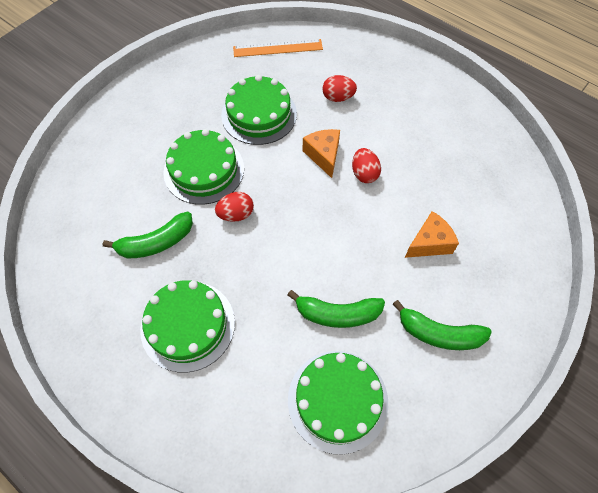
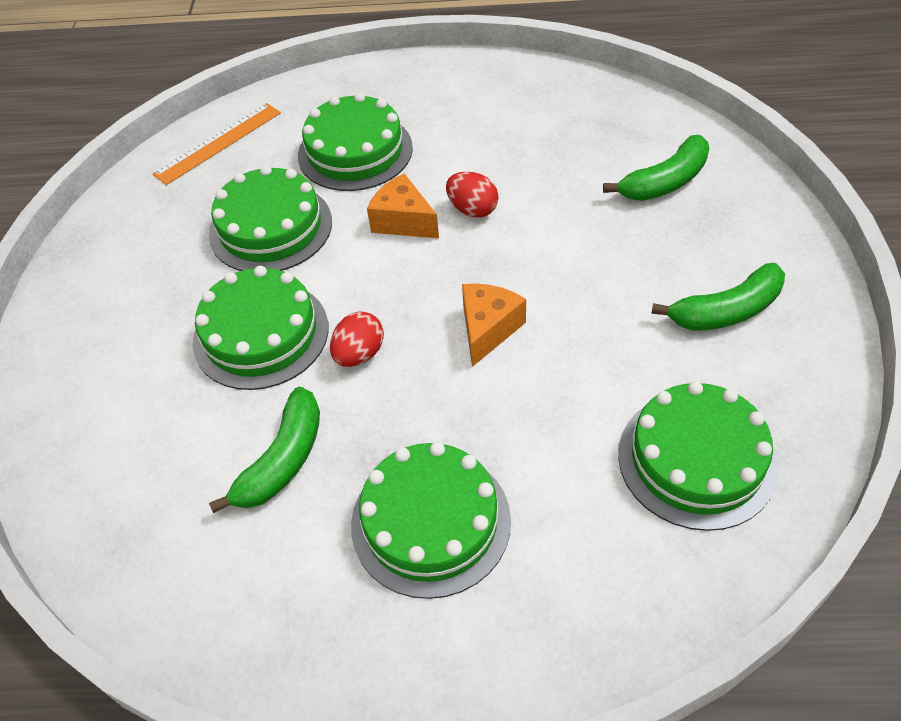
camera: 35 degrees left, 10 degrees down
green banana [288,290,385,328] -> green banana moved to [603,135,709,201]
red egg [322,75,357,102] -> green cake [298,93,413,191]
orange cheese [405,211,459,258] -> orange cheese moved to [462,283,526,367]

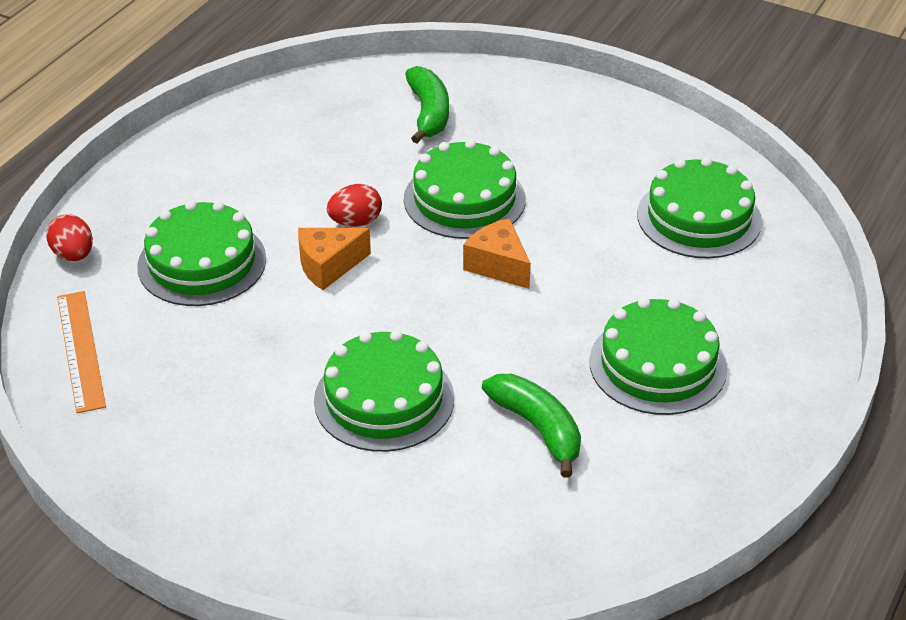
camera: 65 degrees left, 10 degrees down
green cake [209,165,332,271] -> green cake moved to [404,139,526,239]
red egg [330,312,384,367] -> red egg moved to [46,214,93,261]
green banana [651,263,785,331] -> none

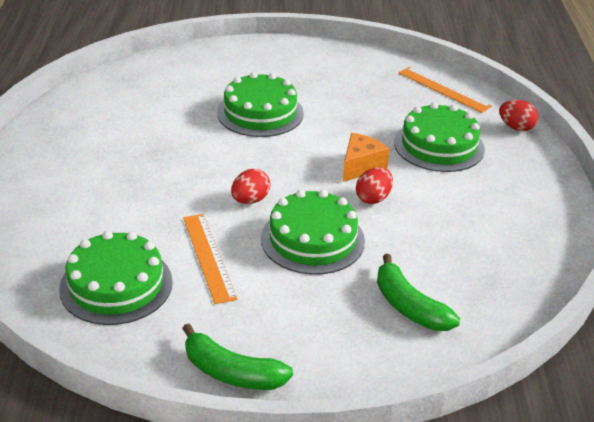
camera: 150 degrees right, 5 degrees down
orange cheese [463,218,531,289] -> red egg [231,169,270,204]
green banana [482,374,581,478] -> green banana moved to [182,323,293,390]
green cake [589,297,727,415] -> none
none -> orange ruler [183,214,237,304]

